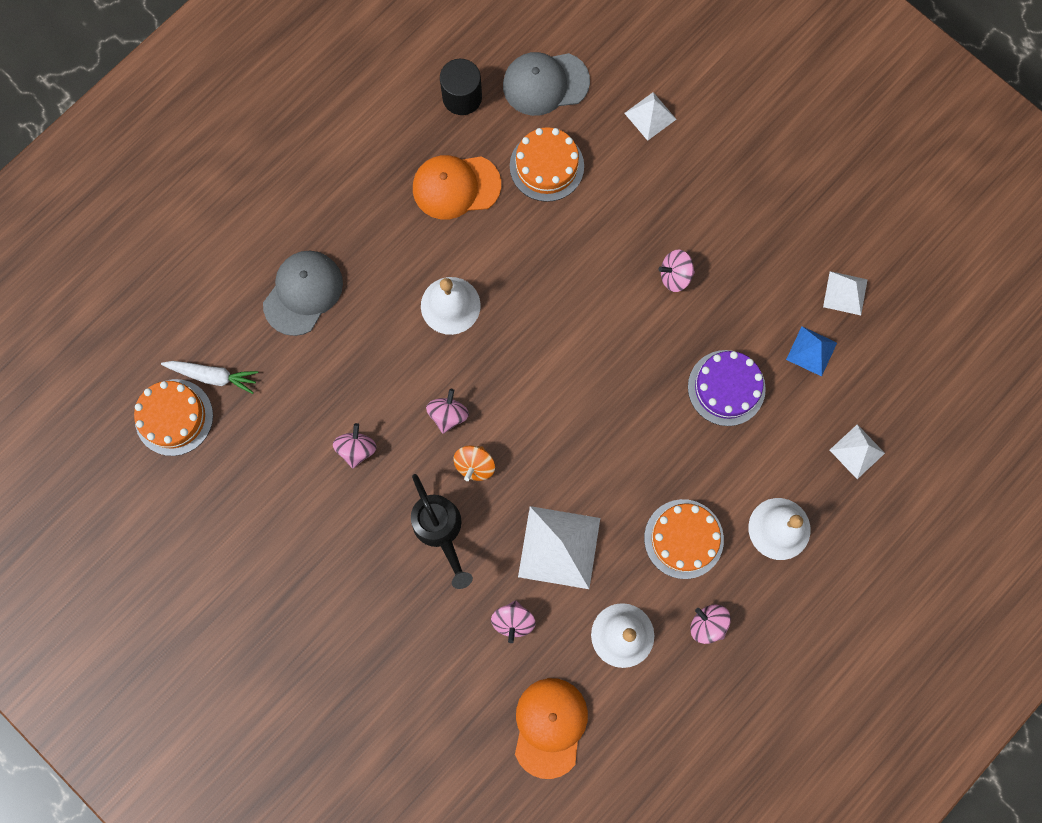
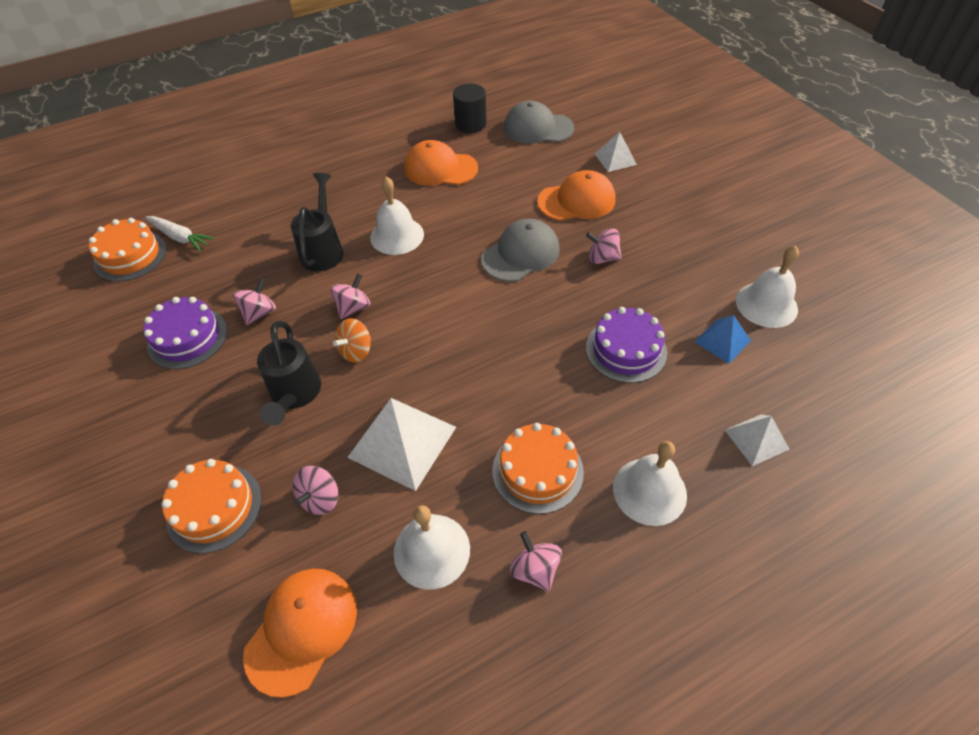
camera: 20 degrees right, 25 degrees down
grey cap [263,251,343,336] -> grey cap moved to [481,218,560,282]
orange cake [510,127,584,202] -> orange cake moved to [161,459,262,553]
white pyramid [823,271,868,315] -> white bell [736,245,799,328]
none -> purple cake [143,297,227,369]
none -> black watering can [291,173,344,271]
none -> orange cap [537,170,615,221]

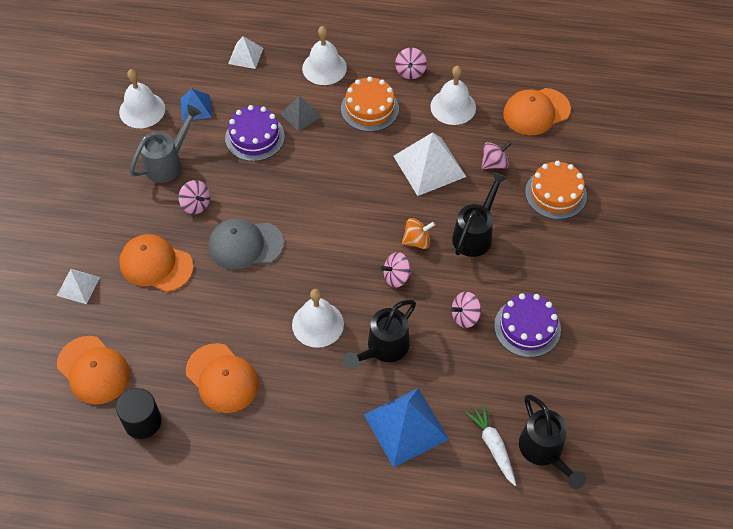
camera: 145 degrees left, 5 degrees up
orange cake [89,218,167,282] -> black watering can [519,395,586,489]
grey cap [504,101,574,143] -> orange cap [57,336,130,405]
none -> grey watering can [129,105,201,183]
none -> grey pyramid [280,96,322,132]
none -> blue pyramid [364,388,449,467]

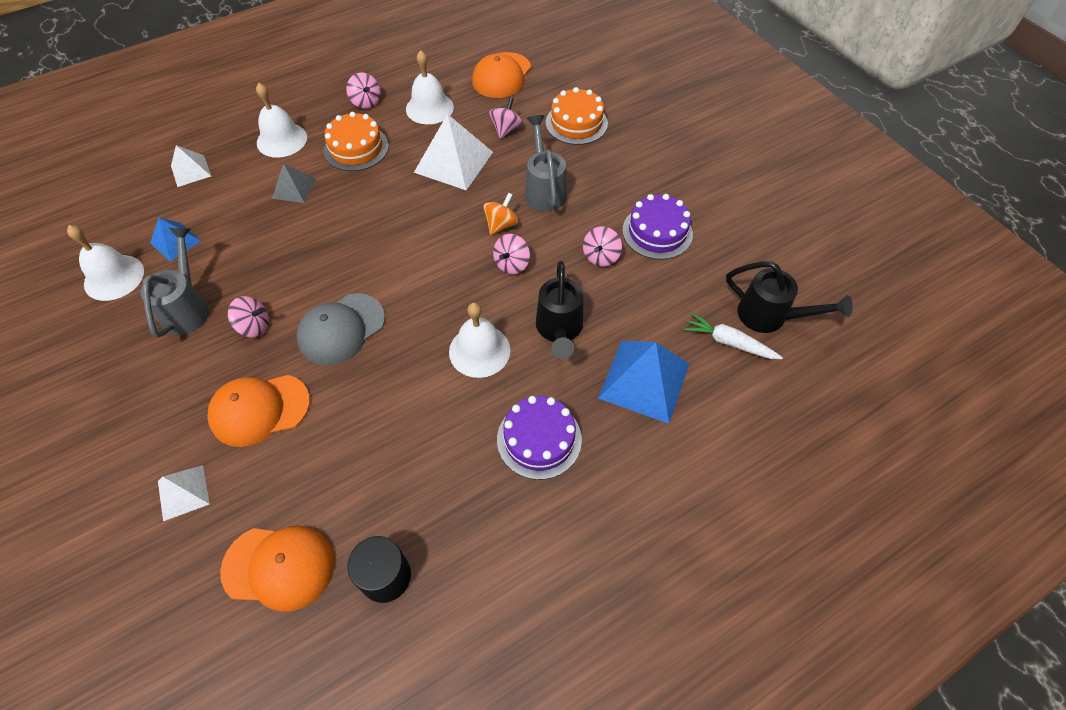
camera: 40 degrees left, 0 degrees up
orange cap [186,343,259,413] -> none
purple cake [225,105,285,161] -> purple cake moved to [497,396,582,480]
black watering can [452,171,508,257] -> grey watering can [525,115,567,211]

